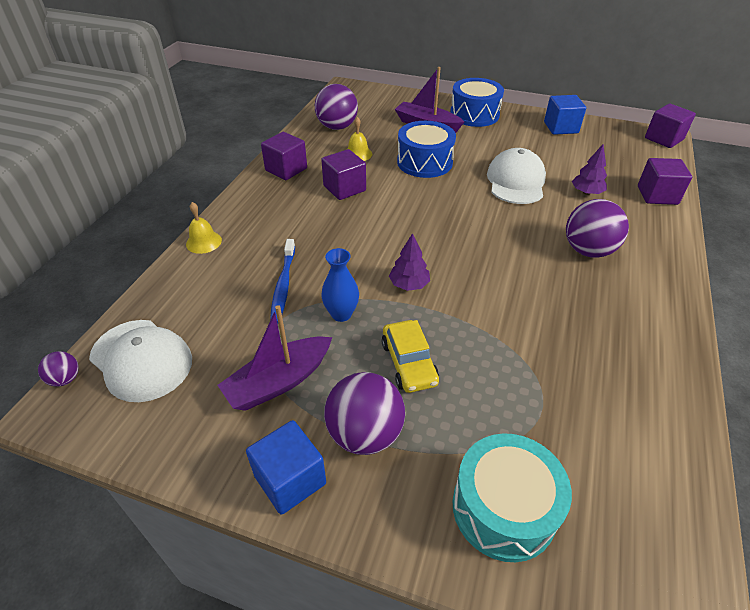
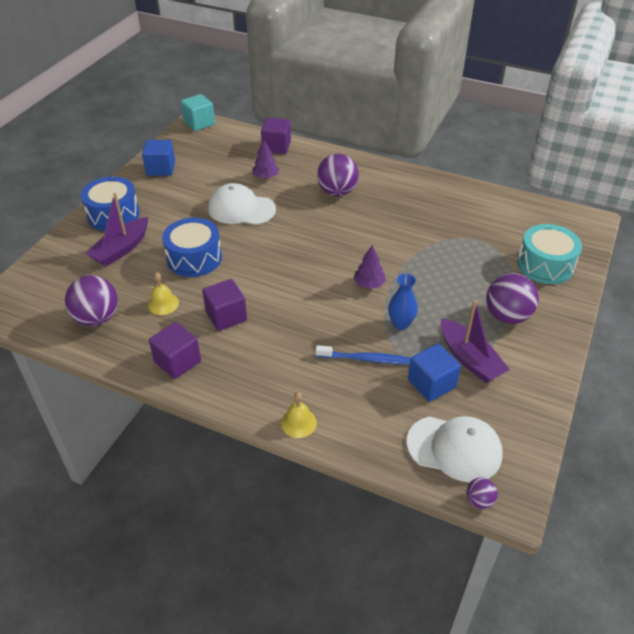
camera: 85 degrees left, 0 degrees up
white cap [89,320,192,402] -> white cap turned 60 degrees clockwise [406,416,503,482]
blue cube [246,420,326,515] -> blue cube moved to [408,343,461,402]
yellow car [382,320,439,393] -> none
purple cube [645,103,696,148] -> turquoise cube [181,94,215,131]

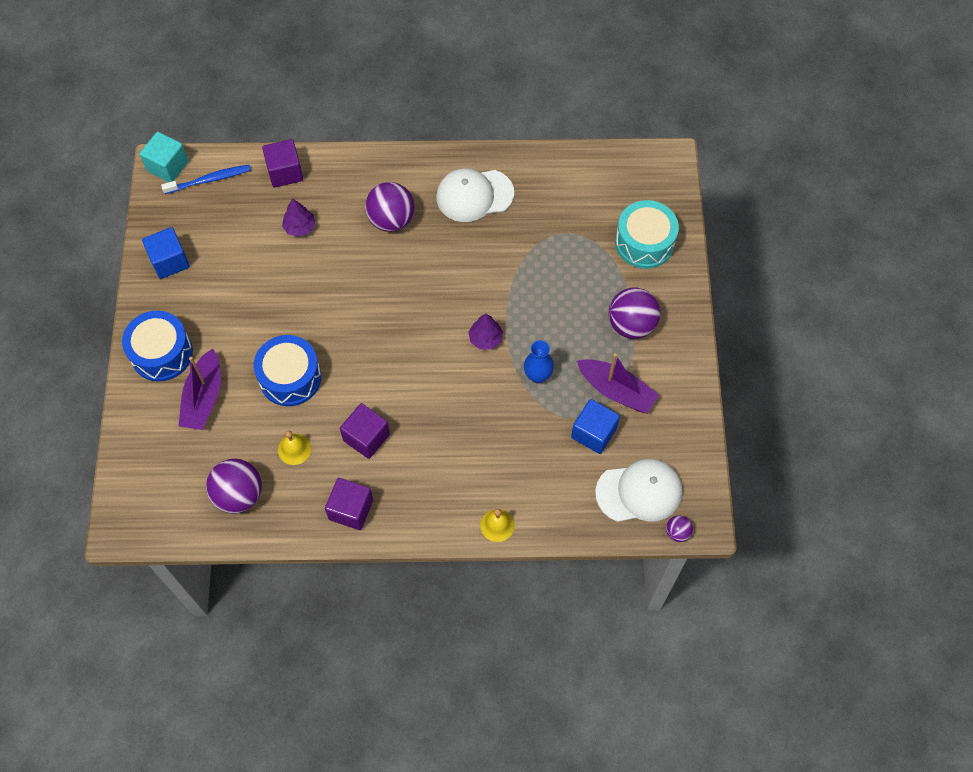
camera: 25 degrees left, 20 degrees up
white cap [208,183,276,225] -> white cap moved to [436,168,514,222]
blue toothbrush [316,345,411,365] -> blue toothbrush moved to [161,165,251,194]

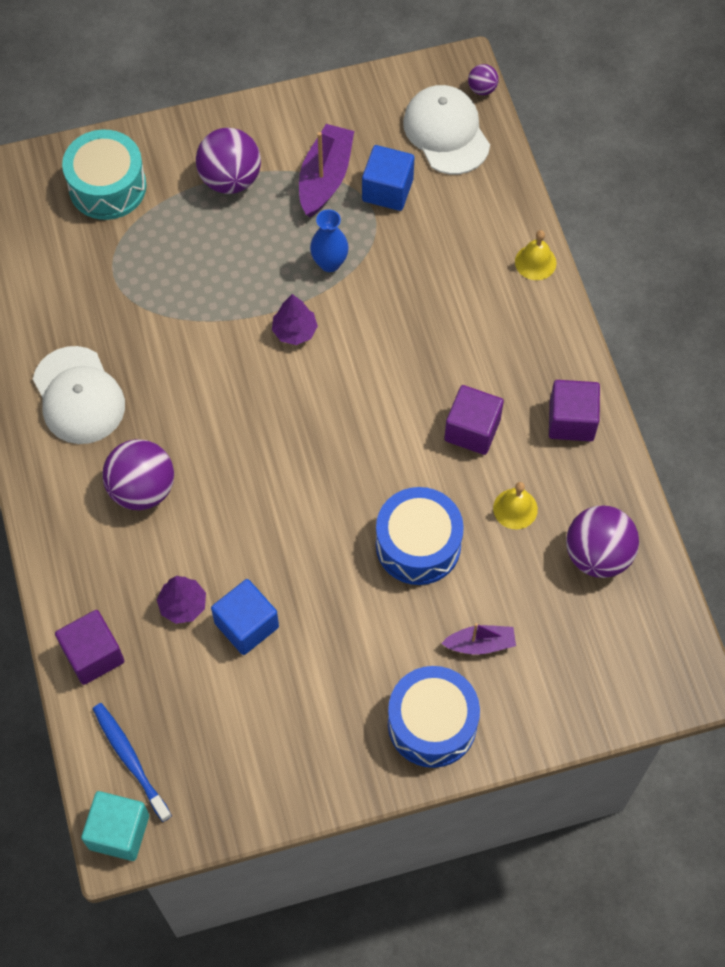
camera: 105 degrees left, 0 degrees up
blue cube [142,227,190,279] -> blue cube moved to [211,579,279,655]
purple boat [178,349,221,430] -> purple boat [441,623,516,654], size x0.60

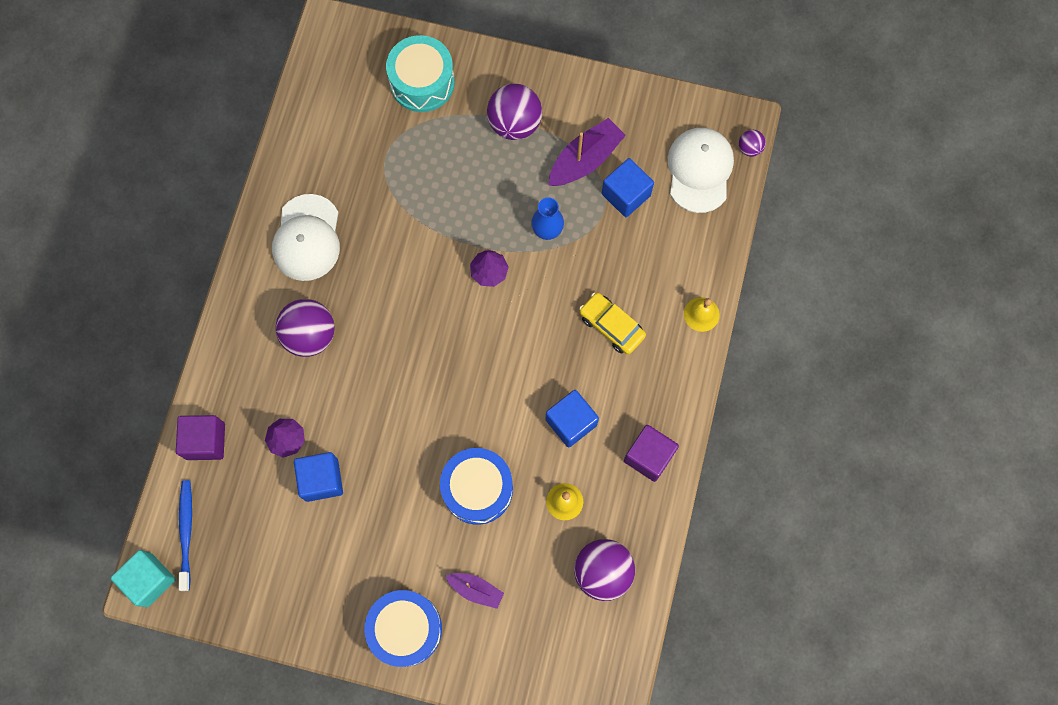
camera: 30 degrees right, 10 degrees up
purple cube [444,385,504,455] -> blue cube [546,390,599,447]
none -> yellow car [579,293,646,354]

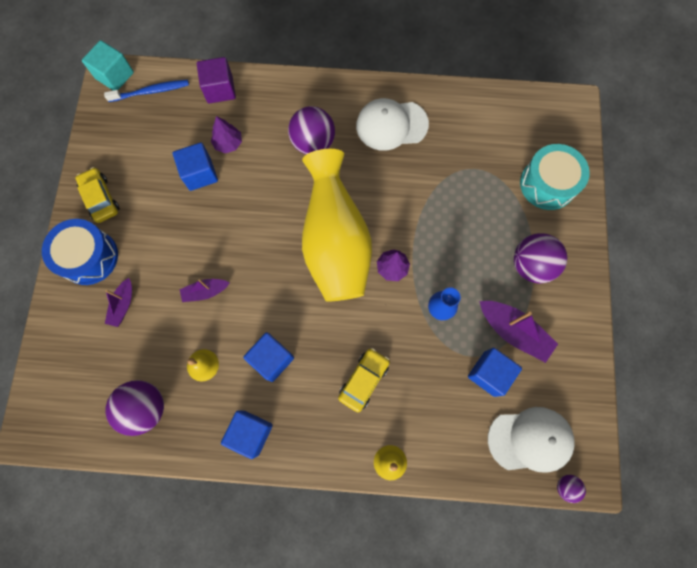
camera: 80 degrees right, 0 degrees up
blue drum [440,448,513,525] -> purple boat [180,279,229,302]
purple cube [624,425,679,482] -> blue cube [221,411,273,459]
none -> yellow car [75,167,120,223]
none -> yellow vase [302,149,372,301]

